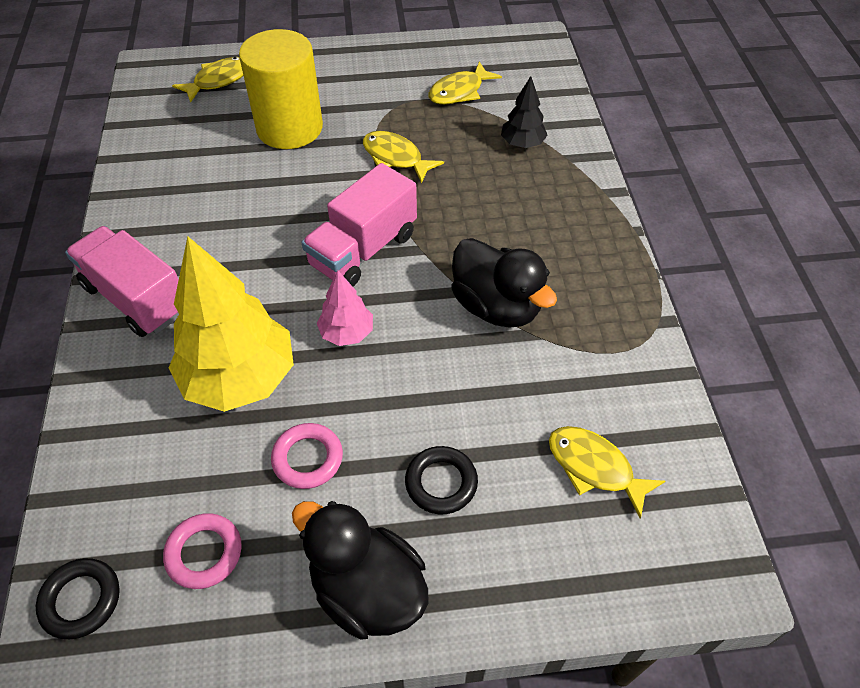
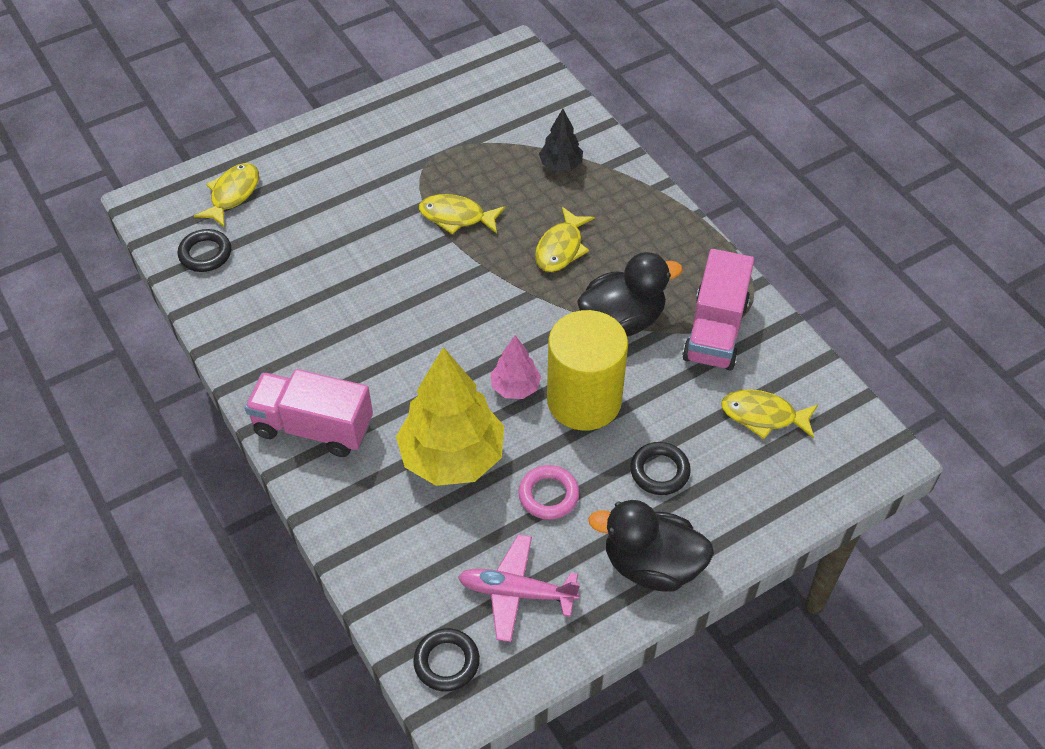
camera: 25 degrees left, 0 degrees up
pink ring [163,513,242,589] -> pink plane [458,534,580,642]
yellow cylinder [239,29,323,149] -> yellow cylinder moved to [547,310,628,431]
pink truck [302,163,417,287] -> pink truck moved to [682,249,754,370]
yellow fish [429,62,502,105] -> yellow fish moved to [535,207,595,272]
black duck [451,238,557,327] -> black duck turned 45 degrees counterclockwise [577,252,683,337]
none -> black ring [178,229,231,272]

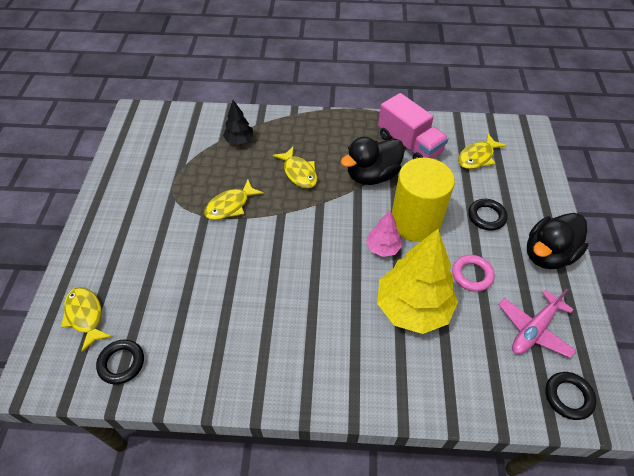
camera: 55 degrees left, 0 degrees up
pink truck [245,369,373,457] -> none
black duck [577,252,683,337] -> black duck turned 135 degrees counterclockwise [341,137,405,185]

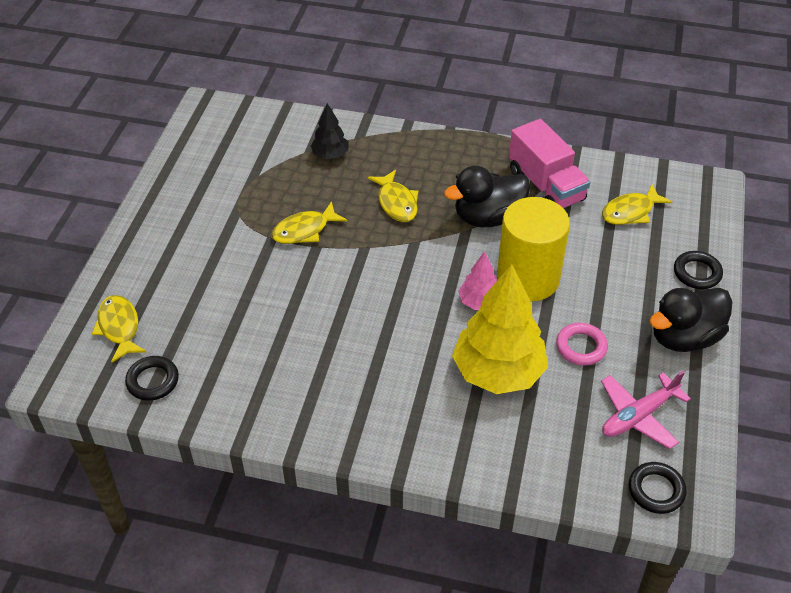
camera: 10 degrees right, 5 degrees down
black ring [468,199,508,231] -> black ring moved to [674,251,723,289]

